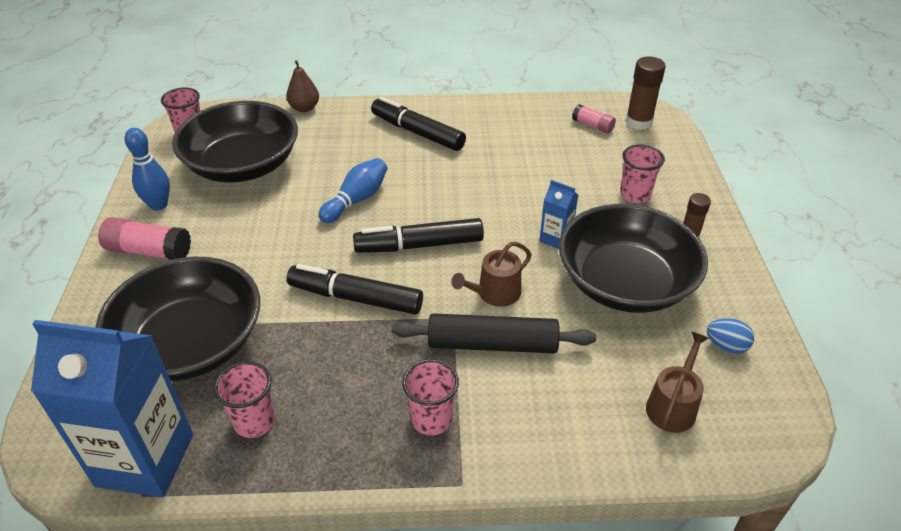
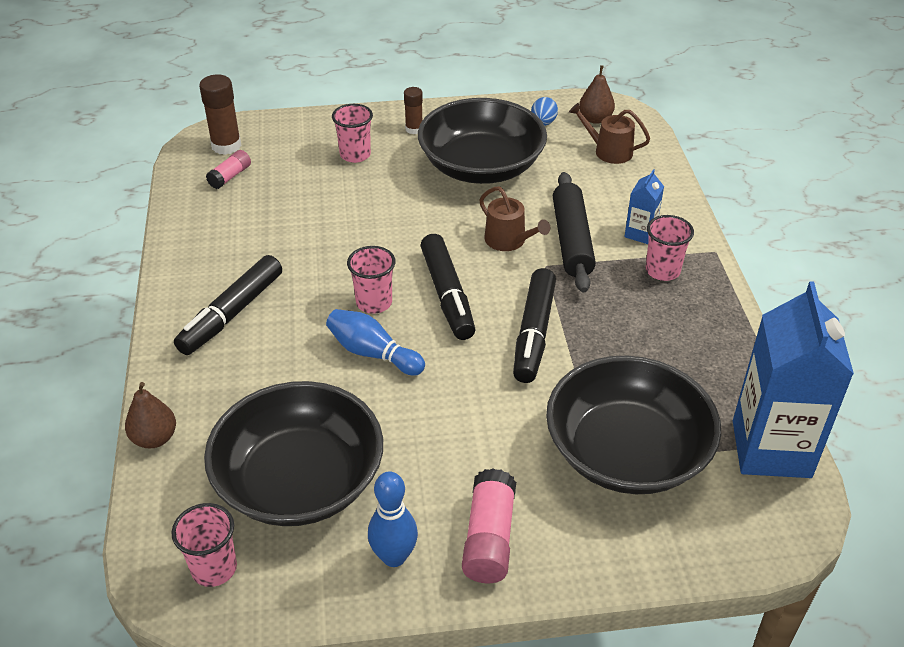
camera: 95 degrees left, 0 degrees up
pink cup [214,361,275,438] -> pink cup moved to [347,246,396,314]
blue carton [539,180,578,249] -> blue carton moved to [624,169,664,244]
none -> brown pear [579,65,615,124]

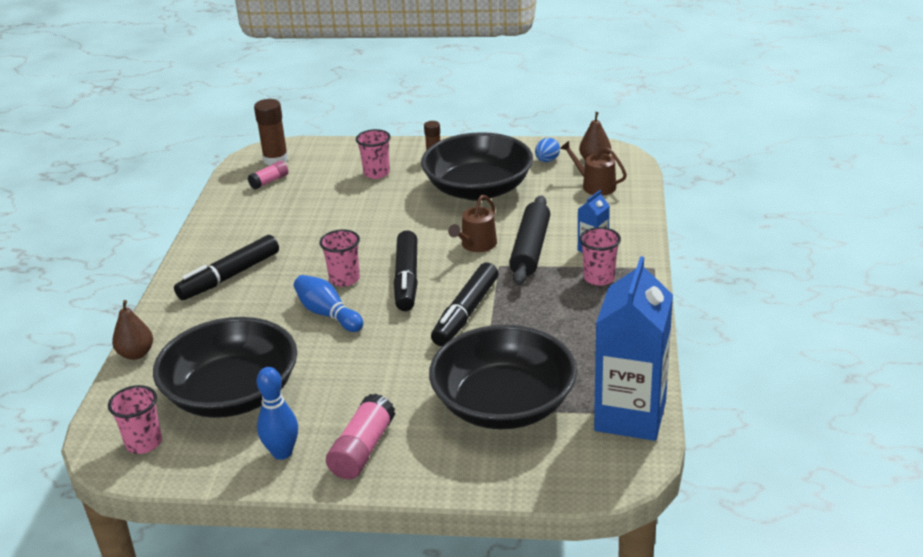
camera: 15 degrees right, 10 degrees down
brown watering can [479,187,550,251] -> brown watering can turned 60 degrees clockwise [448,195,497,252]

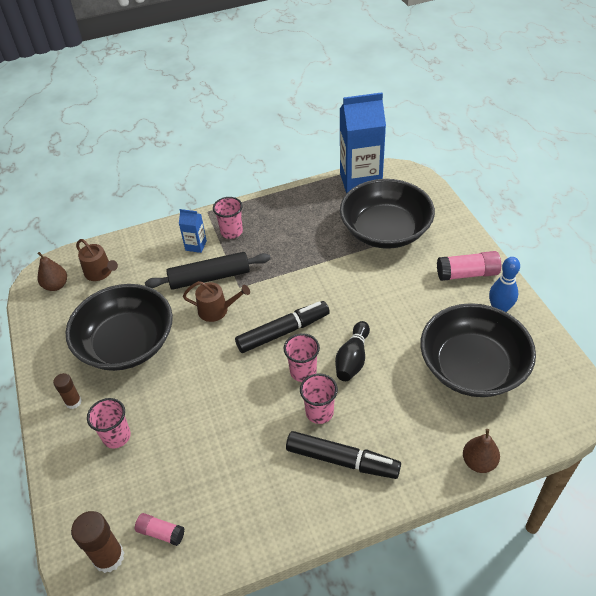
camera: 115 degrees left, 15 degrees up
pink cup [108,385,162,454] -> pink cup moved to [300,373,338,424]
blue bowling pin [294,275,363,332] -> black bowling pin [335,321,370,381]
black marker [431,263,499,346] -> none
blue egg [535,138,560,162] -> none
brown watering can [560,141,627,196] -> brown watering can turned 60 degrees counterclockwise [76,239,118,281]

